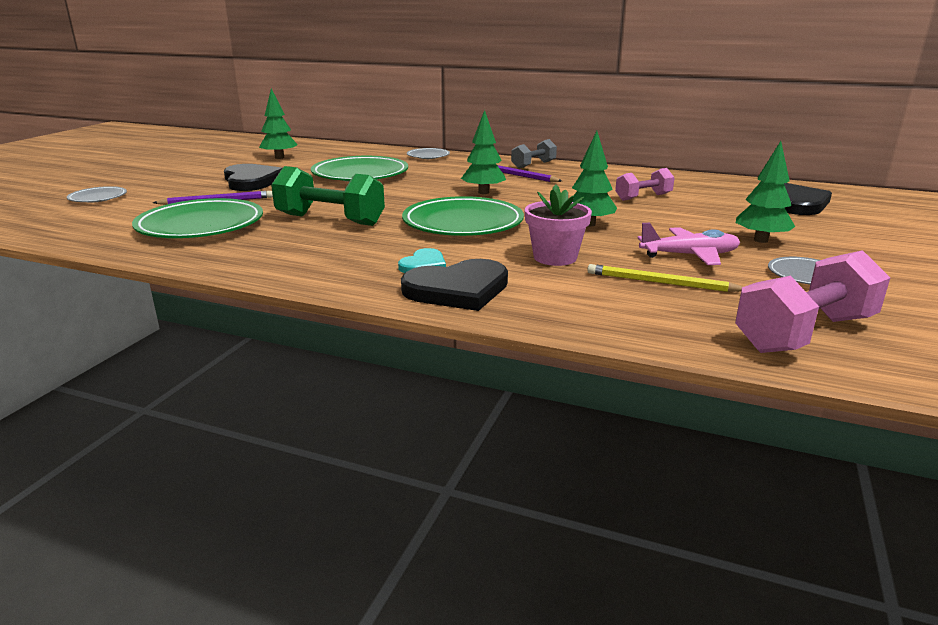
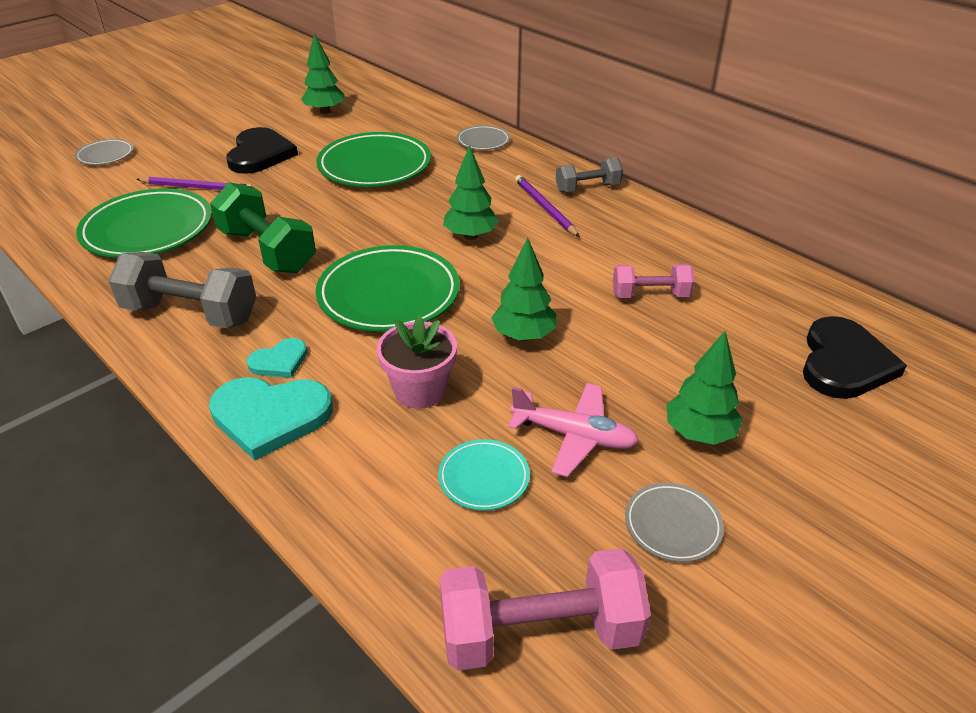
camera: 25 degrees right, 15 degrees up
black heart [401,259,508,311] -> turquoise heart [209,377,333,460]
yellow pencil [587,264,743,292] -> turquoise plate [438,439,530,510]
none -> grey dumbbell [108,252,256,328]

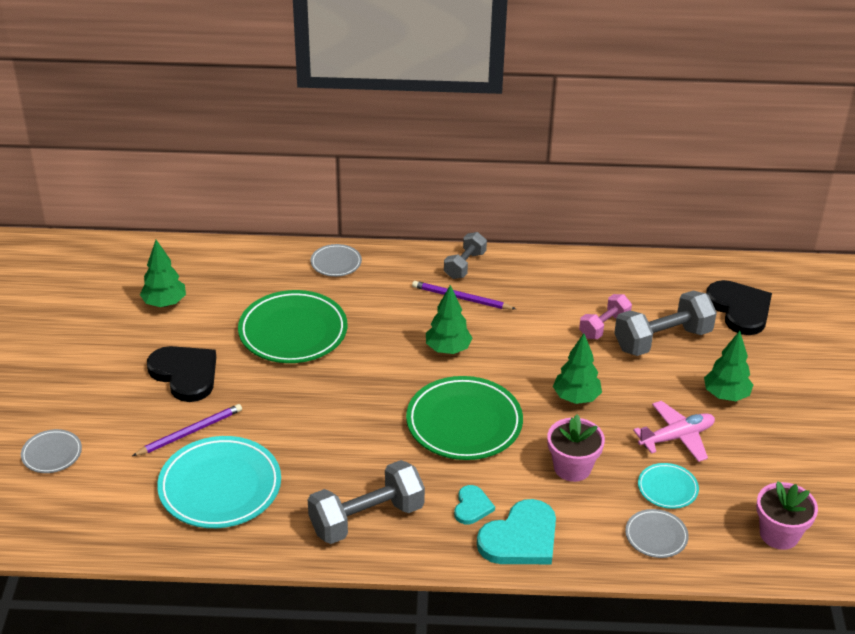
camera: 45 degrees left, 0 degrees up
green plate [76,188,212,258] -> turquoise plate [157,436,281,528]
green dumbbell [210,182,316,273] -> none
pink dumbbell [440,548,651,671] -> pink flower pot [756,481,818,550]
grey plate [625,483,724,562] -> grey plate moved to [625,509,689,558]
none -> grey dumbbell [614,291,717,356]

